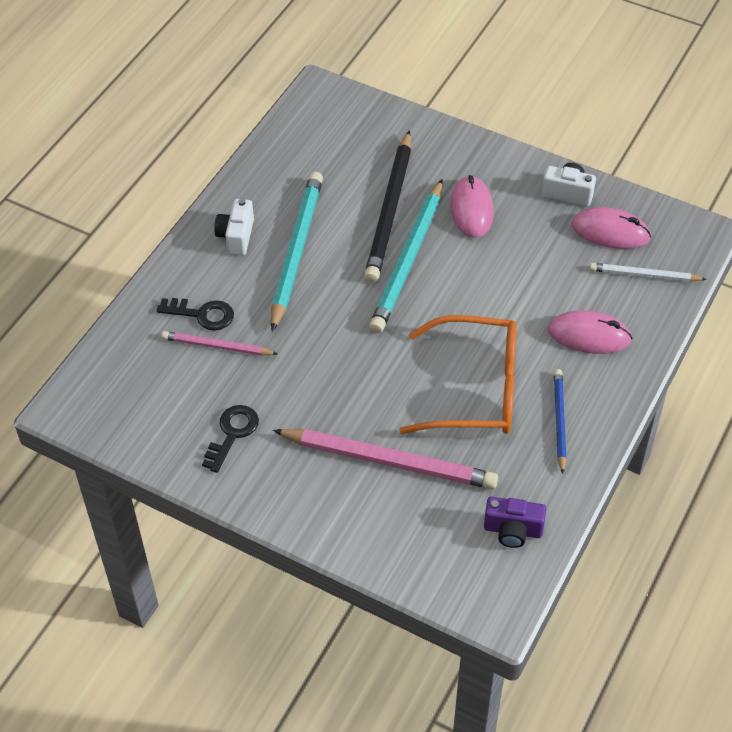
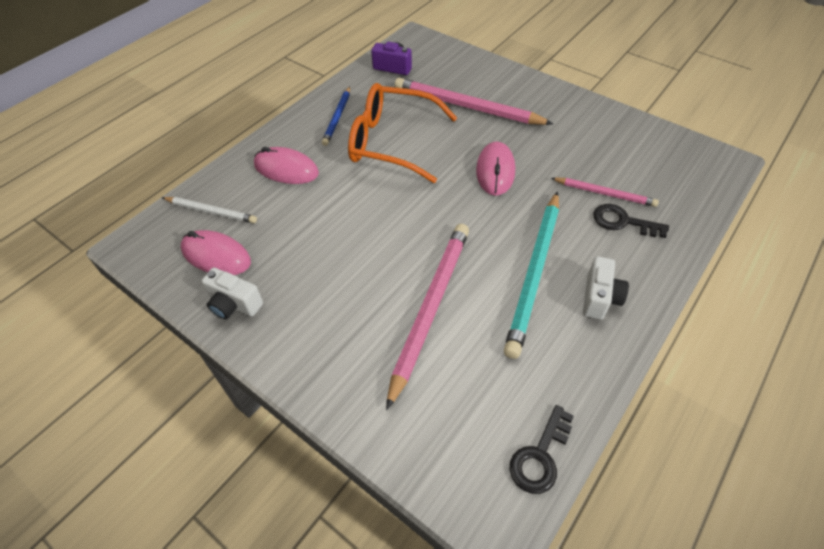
camera: 170 degrees left, 0 degrees up
black key [202,405,259,473] -> black key moved to [509,405,574,494]
black pencil [364,130,411,282] -> pink pencil [386,224,469,410]
turquoise pencil [369,179,443,333] -> none
pink mouse [450,175,494,238] -> pink mouse moved to [476,142,515,196]

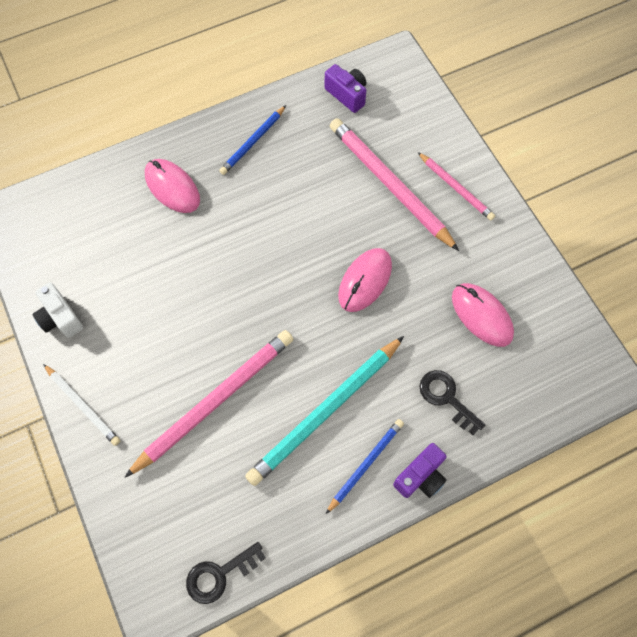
camera: 25 degrees right, 15 degrees up
white pencil [162,197,257,223] -> white pencil moved to [43,364,120,446]
pink mouse [181,230,251,275] -> pink mouse moved to [452,283,514,347]
orange glasses [348,83,457,183] -> none
pink pencil [551,177,659,207] -> pink pencil moved to [418,152,495,220]
white camera [583,256,629,320] -> blue pencil [326,419,404,514]
none -> purple camera [393,443,447,498]

